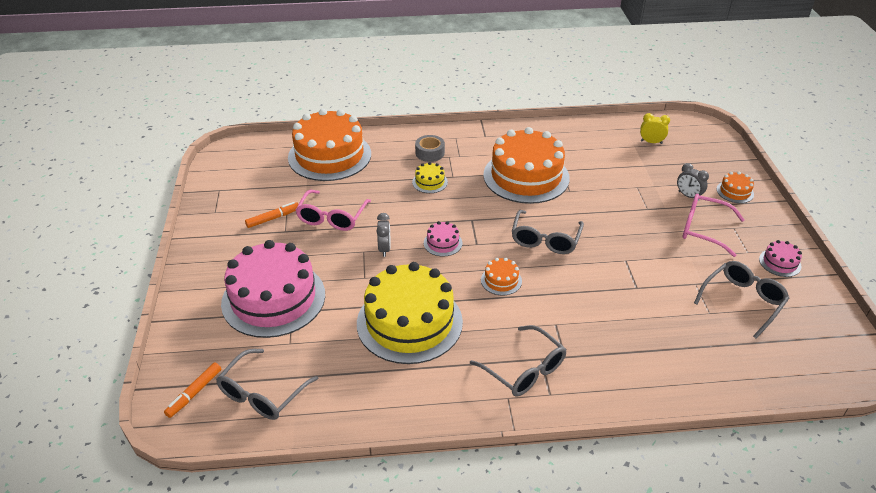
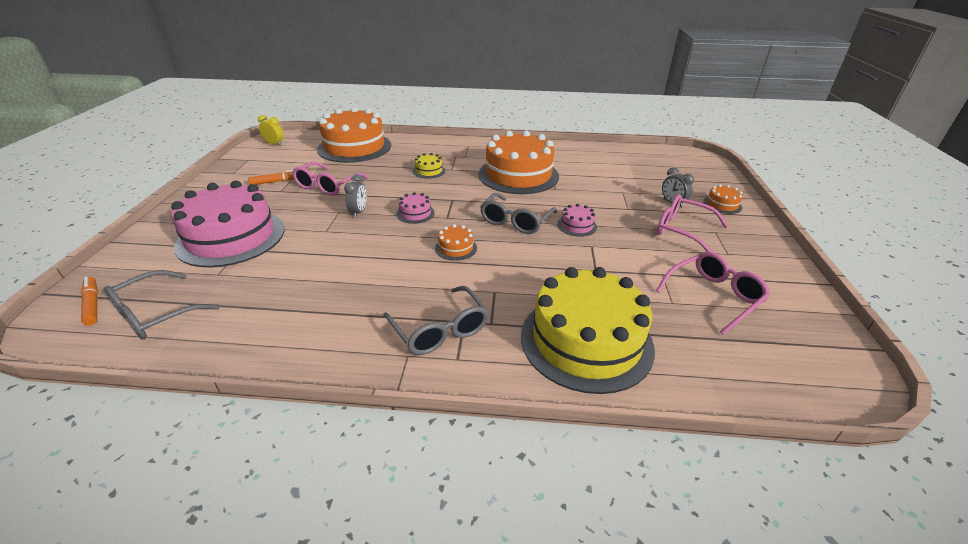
camera: 10 degrees right, 5 degrees down
orange marker [164,363,221,418] -> orange marker turned 105 degrees clockwise [81,277,98,326]
yellow cake [357,262,463,364] -> yellow cake moved to [521,267,655,394]
grey tape [415,135,445,162] -> none
yellow clock [640,113,670,144] -> yellow clock moved to [258,115,283,146]
grey glasses [694,261,789,339] -> pink glasses [656,252,770,335]
pink cake [759,240,802,277] -> pink cake moved to [557,204,597,237]

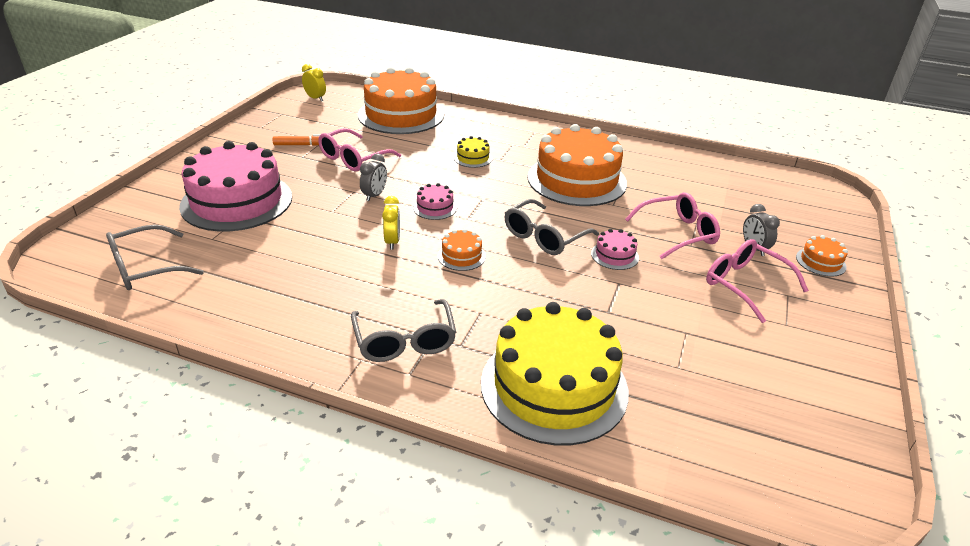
camera: 15 degrees right, 0 degrees up
orange marker [81,277,98,326] -> none
pink glasses [656,252,770,335] -> pink glasses moved to [625,192,720,259]
none -> yellow clock [382,196,400,249]

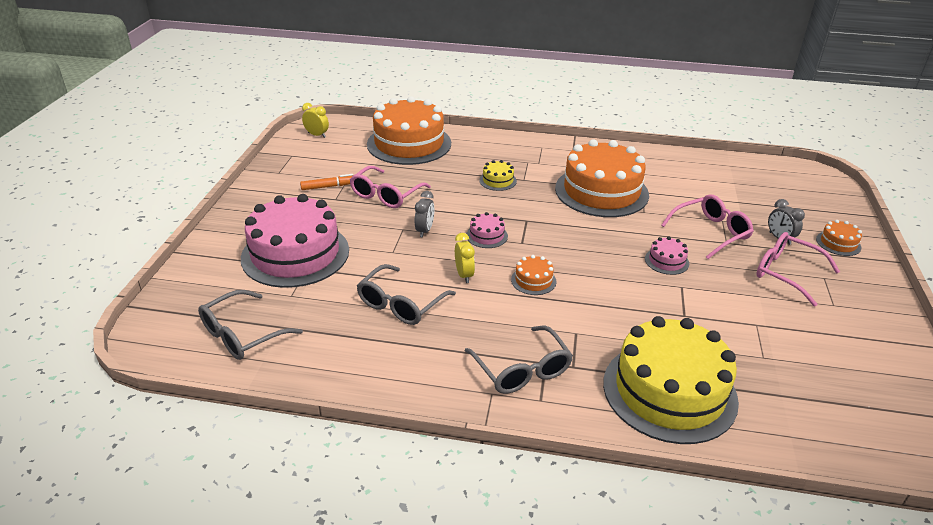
camera: 10 degrees left, 0 degrees up
grey glasses [505,199,599,255] -> grey glasses moved to [357,264,456,325]

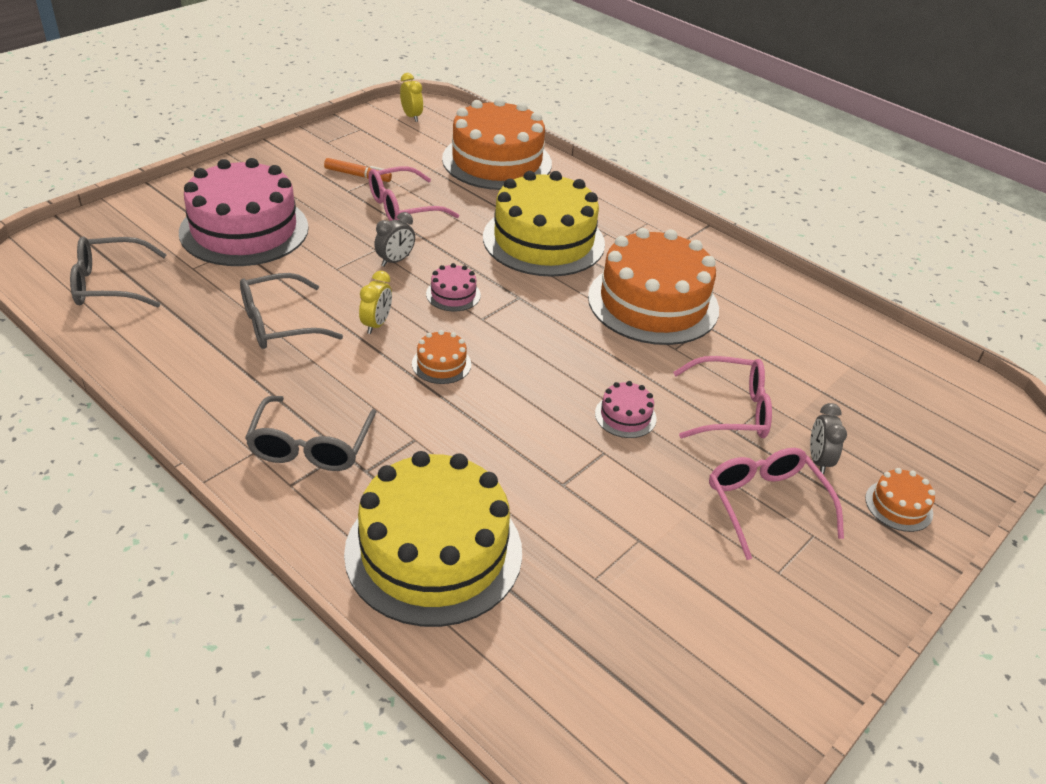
camera: 30 degrees right, 5 degrees up
yellow cake [479,160,517,191] -> yellow cake [483,171,605,277], size x2.44

